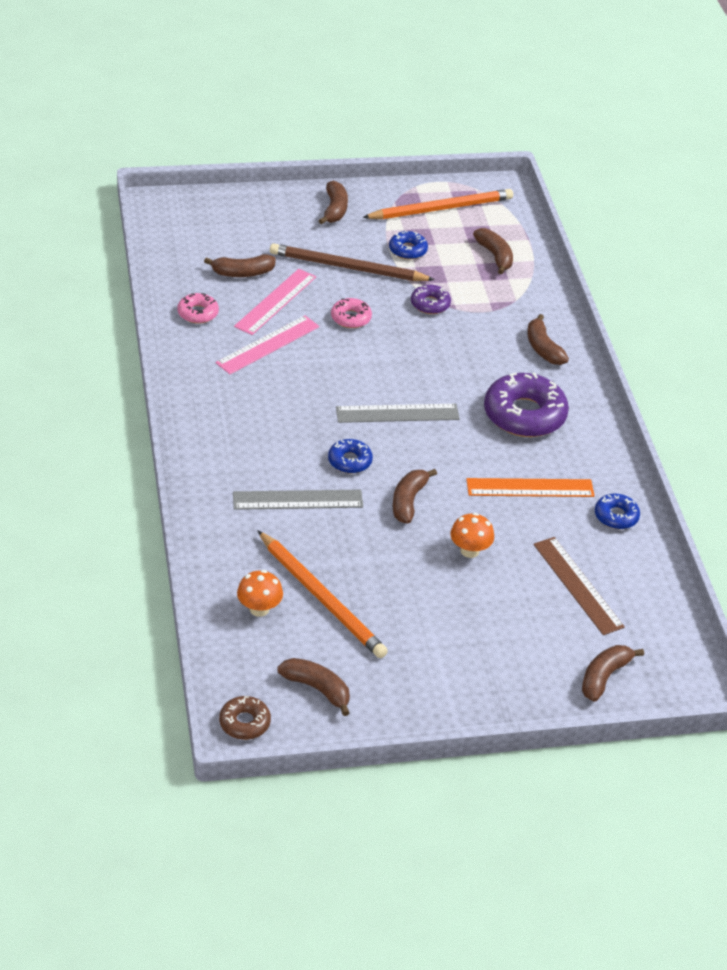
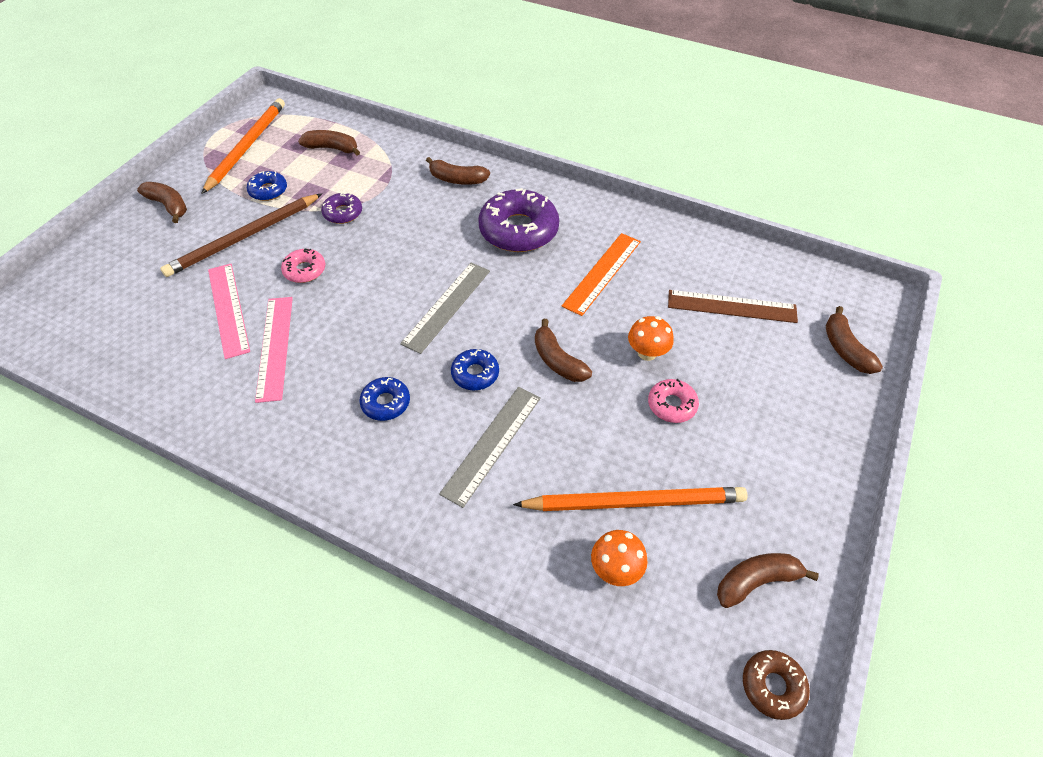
camera: 50 degrees left, 10 degrees up
pink donut [178,293,219,324] -> pink donut moved to [648,379,699,423]
brown banana [204,254,276,277] -> none
blue donut [595,494,640,529] -> blue donut moved to [359,377,410,421]

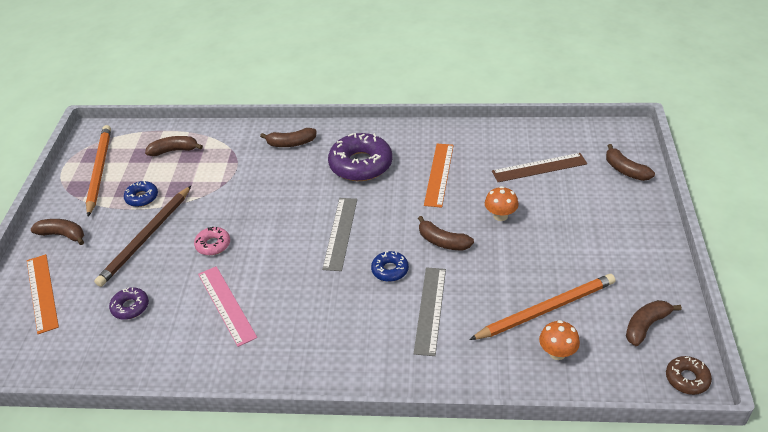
camera: 20 degrees left, 10 degrees down
pink ruler [208,264,250,359] -> none
purple donut [321,192,362,224] -> purple donut moved to [109,287,149,320]
blue donut [359,377,410,421] -> none
pink donut [648,379,699,423] -> none
none -> orange ruler [27,254,59,334]

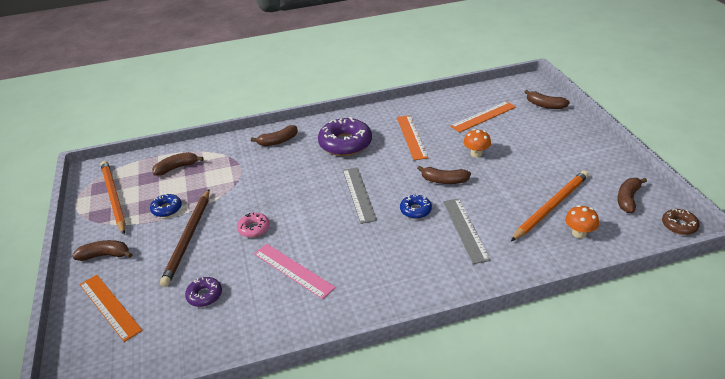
camera: 20 degrees left, 5 degrees down
brown ruler [492,153,587,182] -> orange ruler [450,101,516,133]

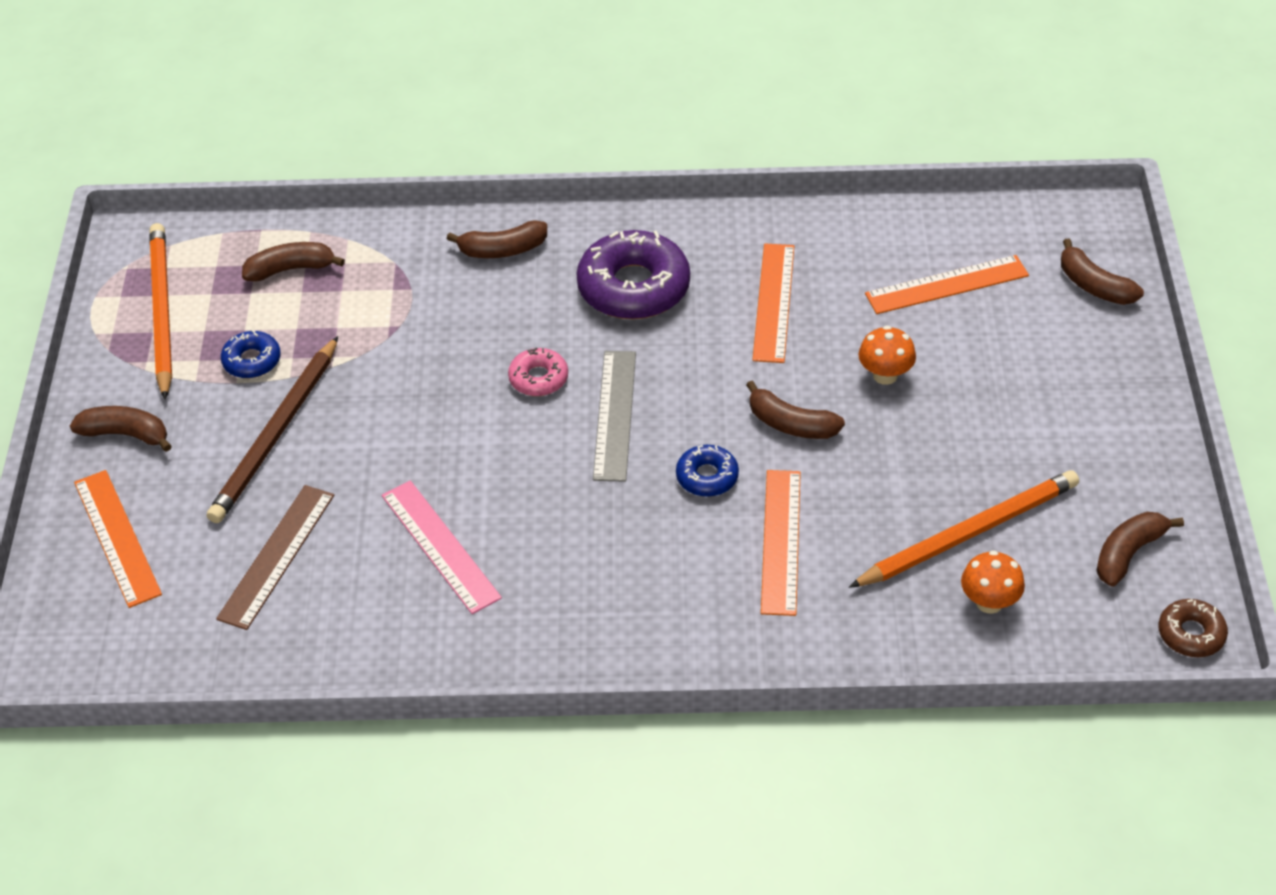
camera: 15 degrees right, 10 degrees up
purple donut [185,277,222,307] -> brown ruler [216,485,334,630]
pink donut [237,213,270,238] -> pink donut moved to [508,347,568,396]
grey ruler [443,198,491,264] -> orange ruler [761,470,801,616]

